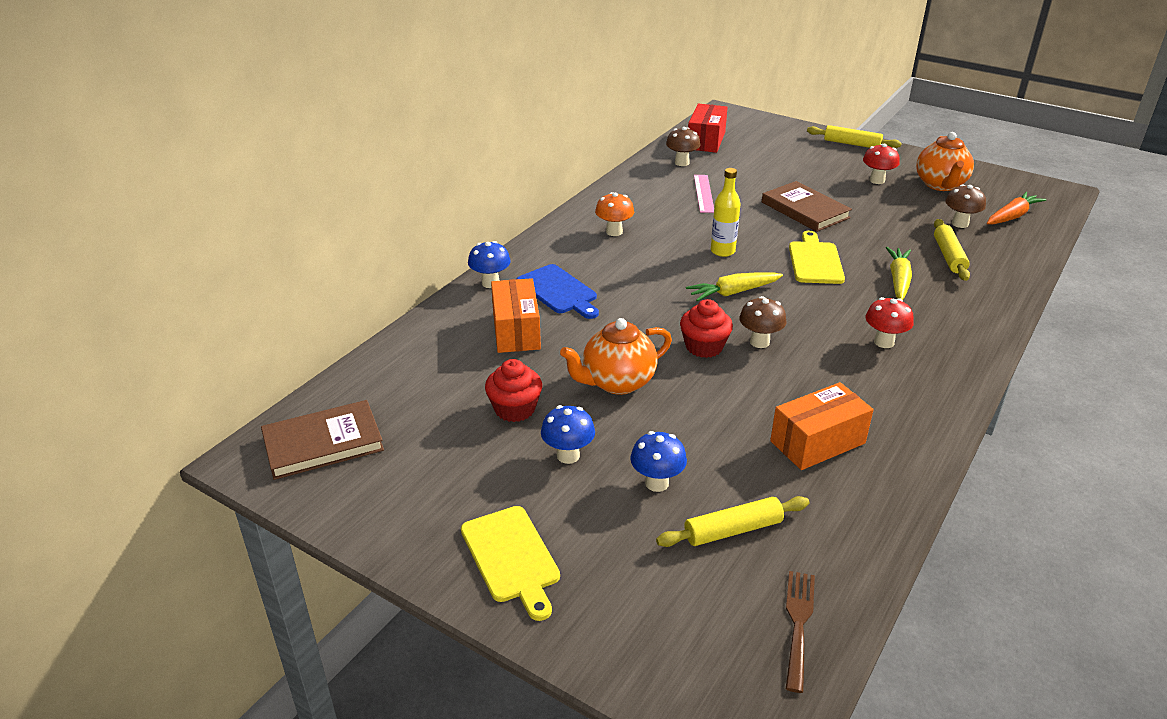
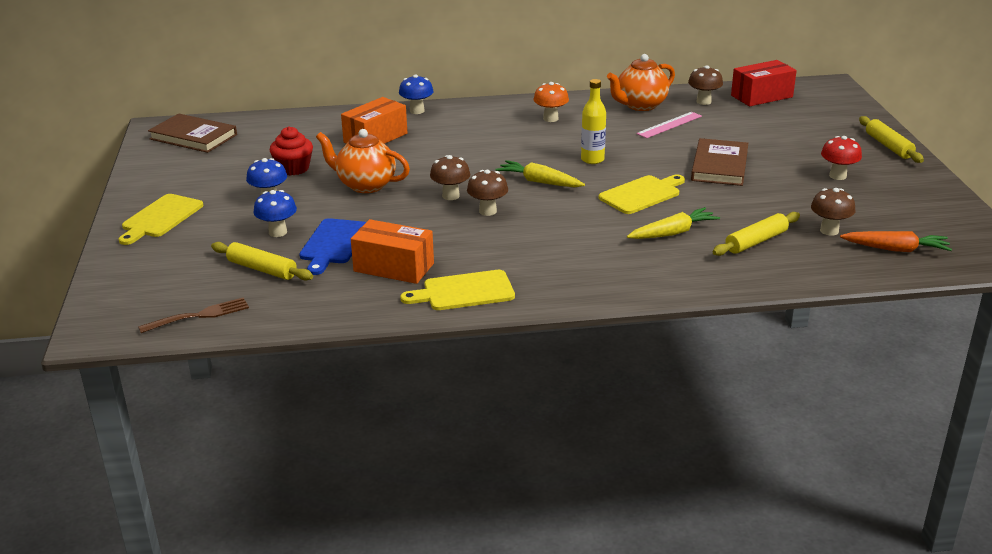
camera: 50 degrees right, 5 degrees down
blue cutting board [517,264,599,319] -> blue cutting board moved to [299,218,366,275]
red cupcake [680,299,733,358] -> brown mushroom [430,155,470,200]
red mushroom [865,297,914,348] -> none
orange teapot [916,132,974,191] -> orange teapot moved to [607,54,675,111]
none -> yellow cutting board [400,270,515,310]

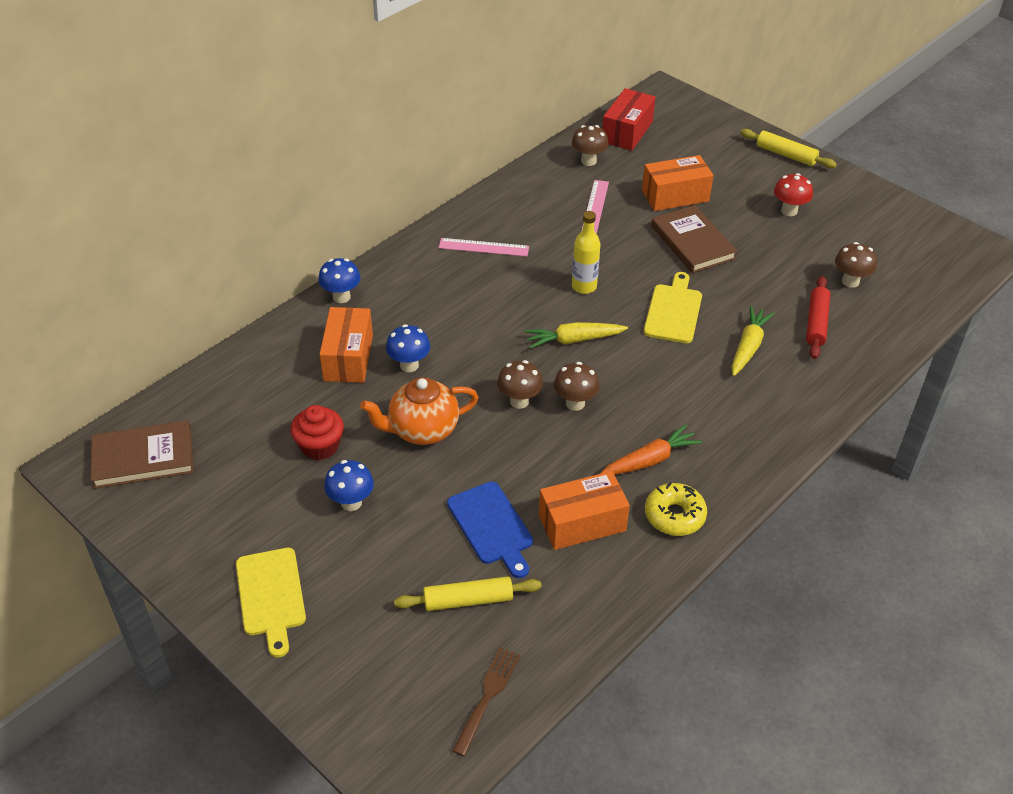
camera: 40 degrees left, 15 degrees up
blue mushroom [253,190,297,237] -> blue mushroom moved to [386,324,430,372]
yellow cutting board [400,270,515,310] -> yellow donut [645,482,707,536]
orange mushroom [533,82,569,122] -> pink ruler [439,238,529,256]
orange teapot [607,54,675,111] -> none
yellow rolling pin [713,212,800,256] -> red rolling pin [806,276,831,359]
orange carrot [840,231,952,252] -> orange carrot moved to [600,424,702,475]
none -> orange box [642,155,713,211]

